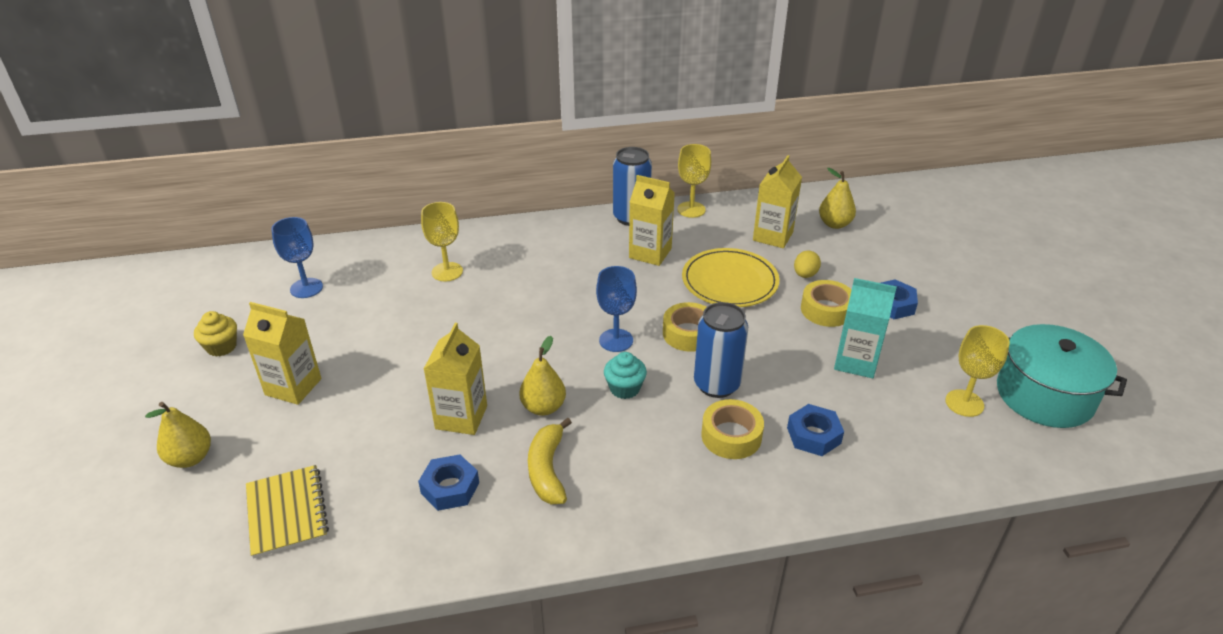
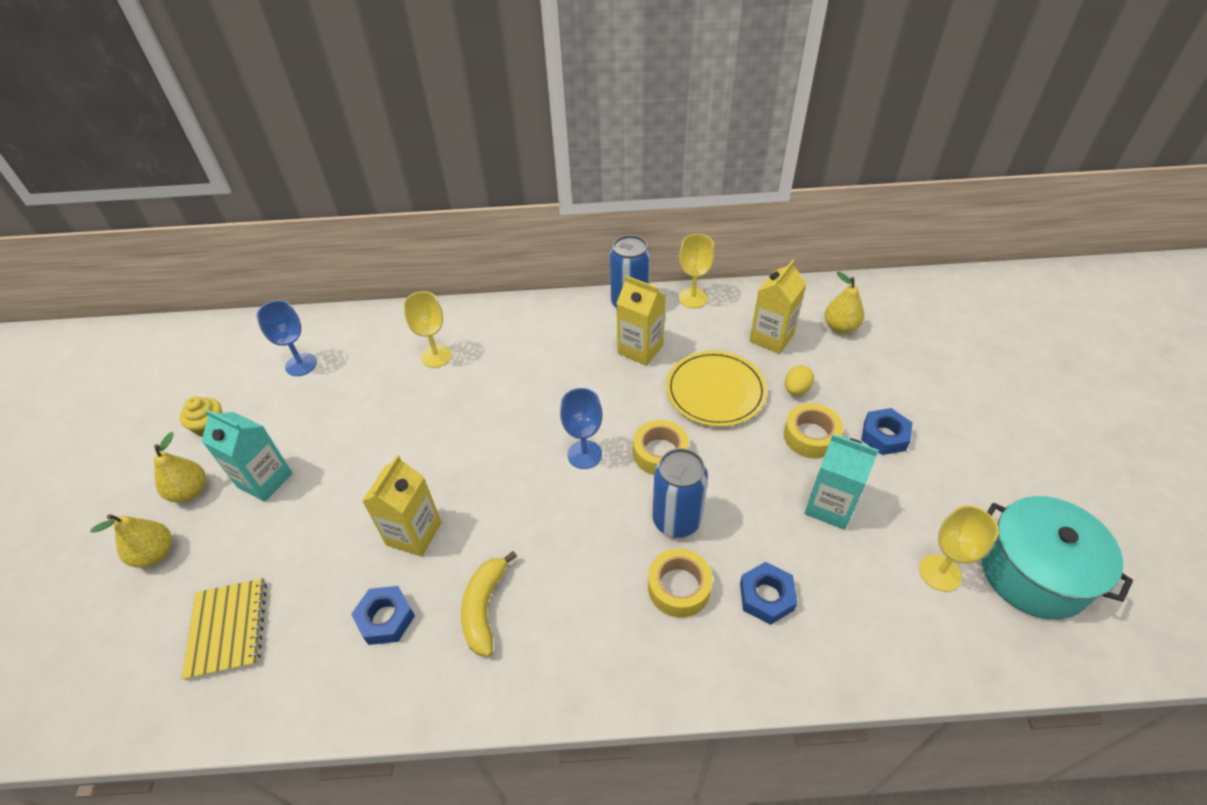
camera: 10 degrees right, 10 degrees up
yellow carton [243,302,321,405] -> turquoise carton [202,409,292,502]
yellow pear [519,336,566,416] -> yellow pear moved to [154,432,206,502]
turquoise cupcake [604,352,647,399] -> none

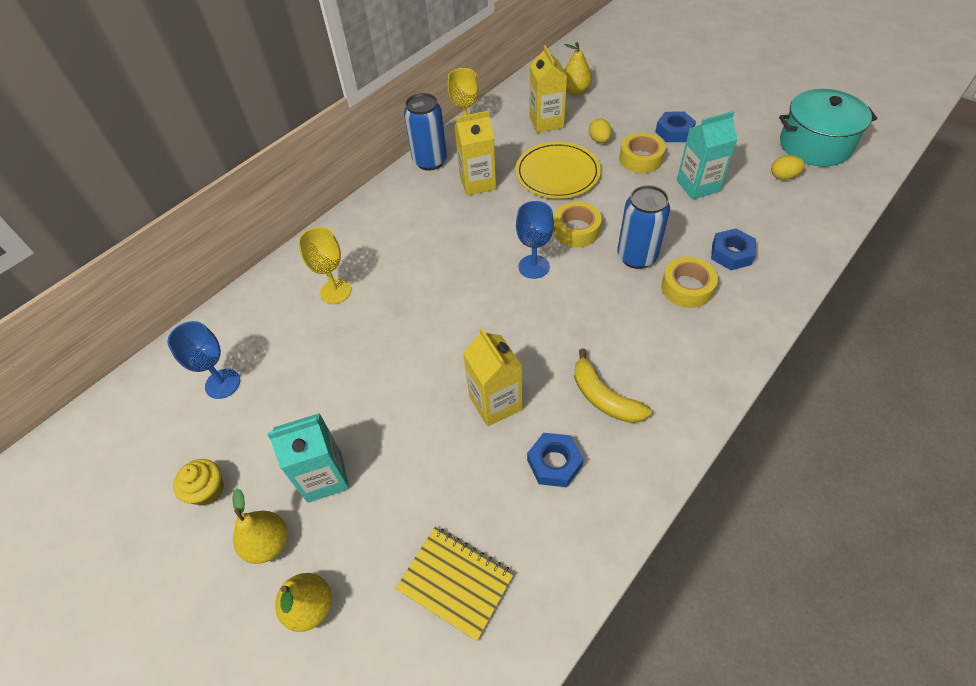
camera: 45 degrees left, 5 degrees up
yellow goblet [919,505,999,592] -> yellow egg [771,155,805,180]

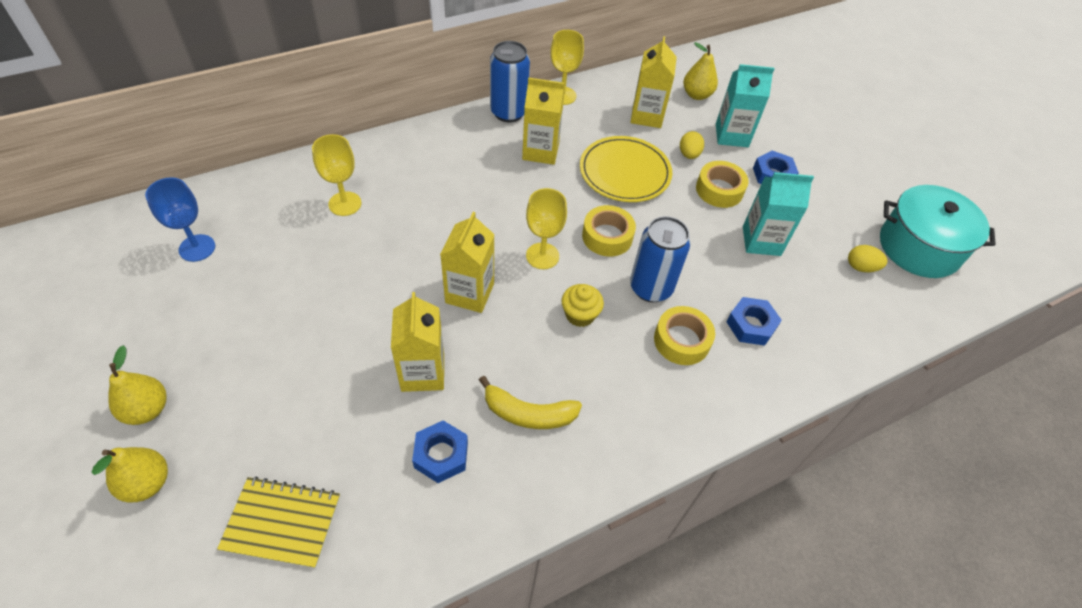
camera: 15 degrees right, 0 degrees up
yellow cupcake [173,459,223,506] -> yellow cupcake moved to [561,284,604,327]
turquoise carton [267,413,349,503] -> turquoise carton moved to [716,64,774,147]
yellow notebook [395,527,514,641] -> yellow notebook turned 45 degrees counterclockwise [217,477,340,568]
blue goblet [516,201,554,279] -> yellow goblet [526,188,567,269]
yellow banana [574,349,652,423] -> yellow banana turned 60 degrees counterclockwise [479,376,582,429]
none -> yellow carton [440,212,495,313]

